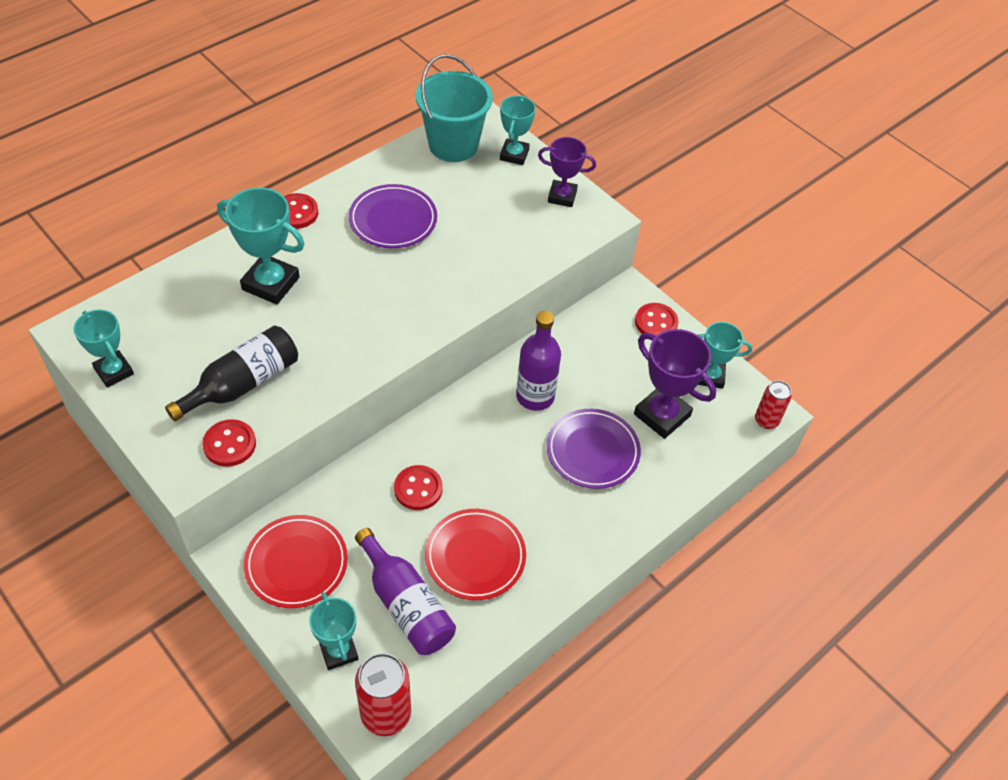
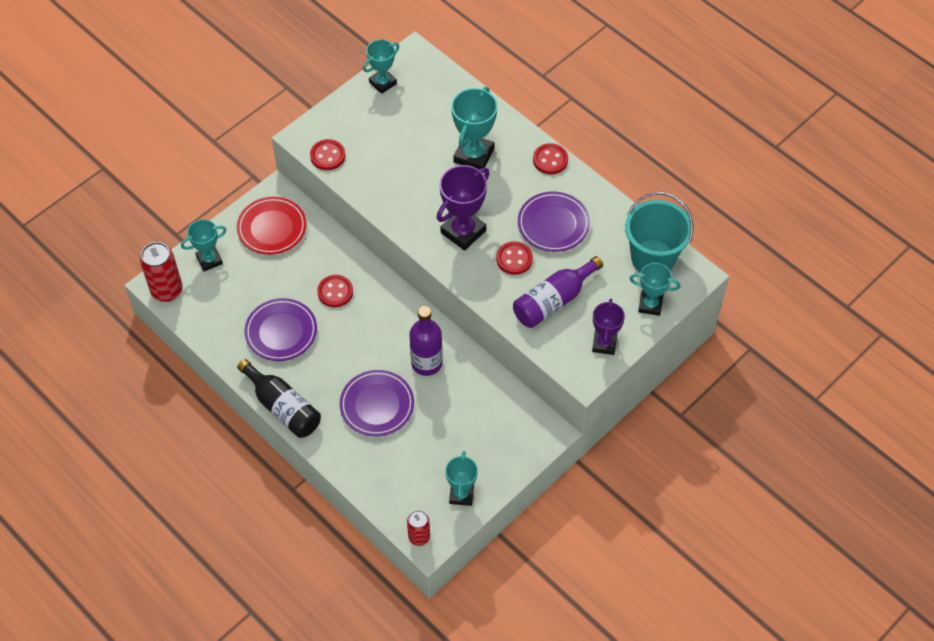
camera: 90 degrees right, 5 degrees up
black bottle [165,325,298,421] -> black bottle moved to [237,359,321,438]
purple bottle [355,528,456,655] -> purple bottle moved to [513,256,603,328]
red plate [425,509,526,600] -> purple plate [244,298,317,361]
purple trophy [634,329,716,439] -> purple trophy moved to [436,165,490,251]
red button [635,303,678,335] -> red button moved to [496,241,533,275]

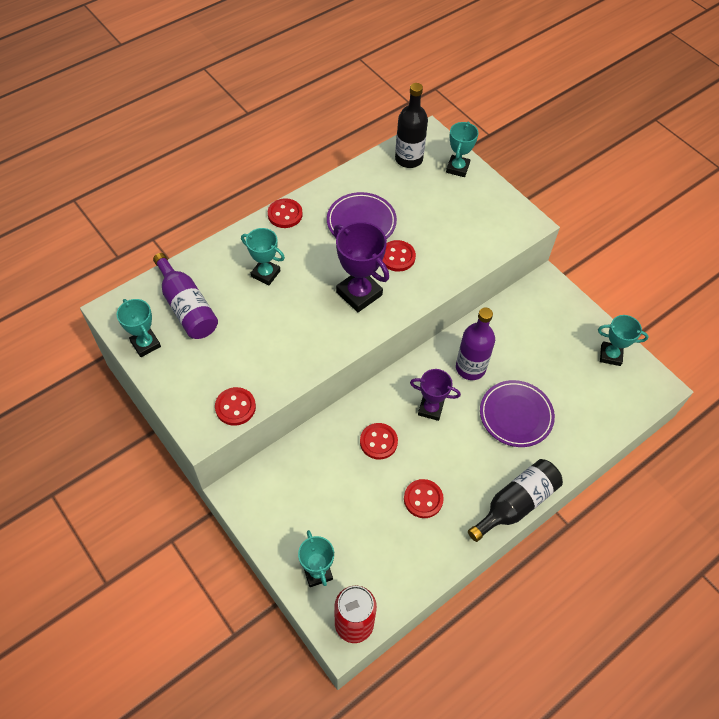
camera: 85 degrees left, 0 degrees up
red plate [237,197,306,255] -> none
purple plate [244,298,317,361] -> red button [404,479,444,518]
red can [407,510,430,546] -> none
turquoise trophy [451,87,497,170] -> turquoise trophy [241,228,285,285], size x0.65
purple bottle [513,256,603,328] -> purple bottle moved to [153,253,218,339]
purple trophy [592,298,625,355] -> purple trophy moved to [410,369,461,421]
turquoise bucket [625,192,693,273] -> black bottle [395,83,428,168]

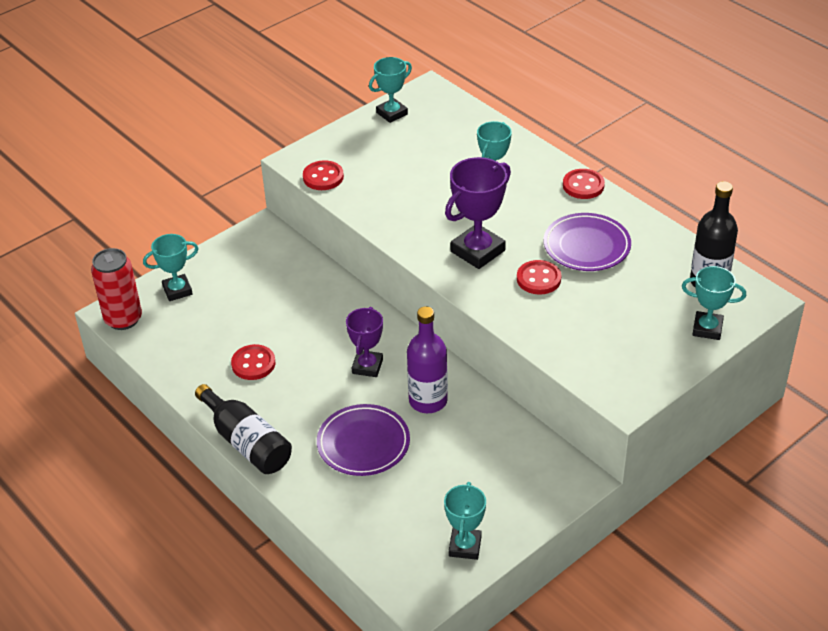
camera: 90 degrees right, 15 degrees down
purple bottle [153,253,218,339] -> none
red button [360,423,398,460] -> none

